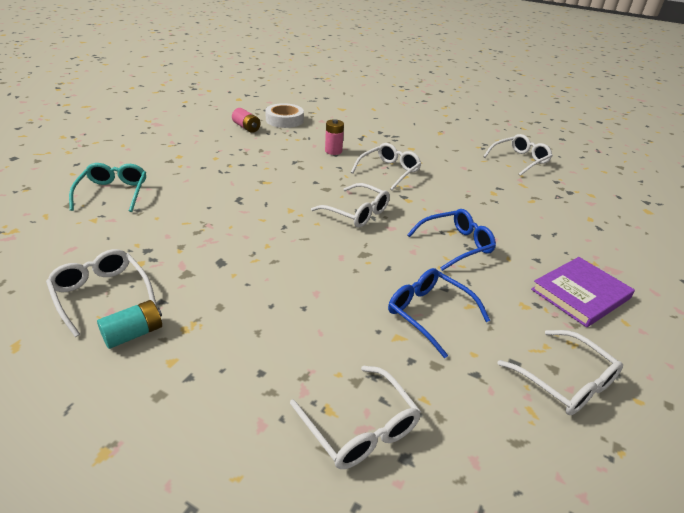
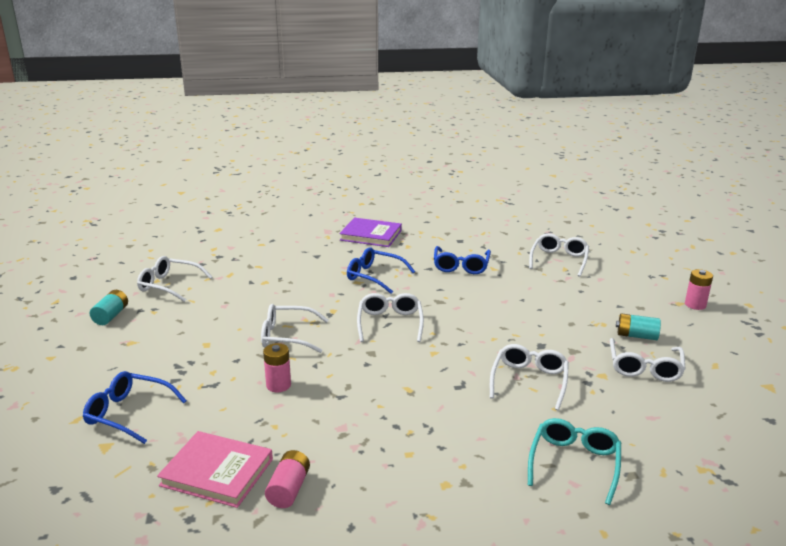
camera: 125 degrees left, 10 degrees down
turquoise glasses [69,163,146,212] -> turquoise glasses turned 150 degrees clockwise [528,418,621,505]
white tape [265,103,304,128] -> pink book [157,431,273,508]
white glasses [497,330,623,415] -> white glasses moved to [490,344,569,410]
none -> blue glasses [83,371,187,444]
none -> turquoise battery [90,290,128,325]
none -> pink battery [685,269,713,310]

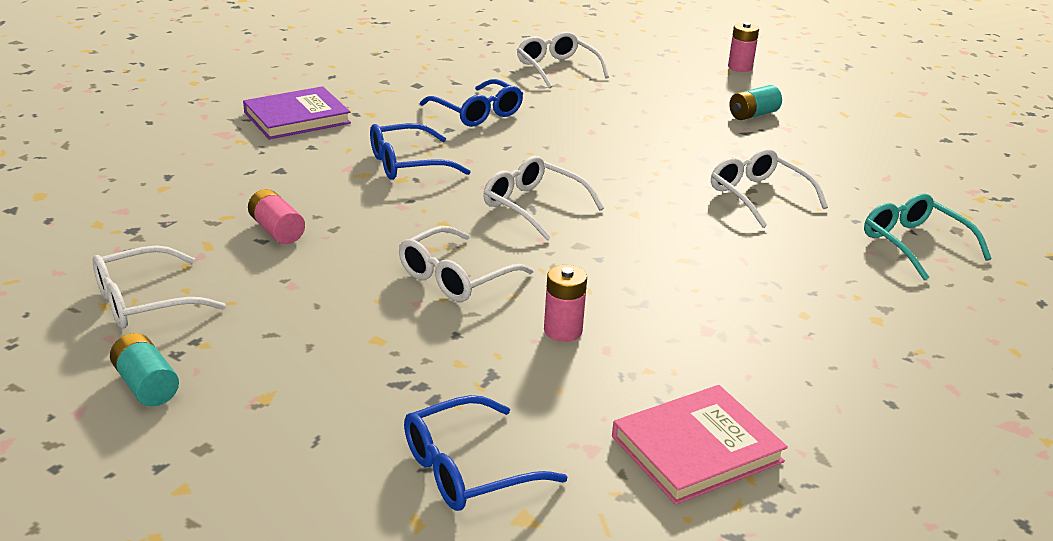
camera: 50 degrees left, 5 degrees up
pink battery [265,450,310,508] -> pink battery moved to [248,189,305,244]
white glasses [610,338,686,382] -> none

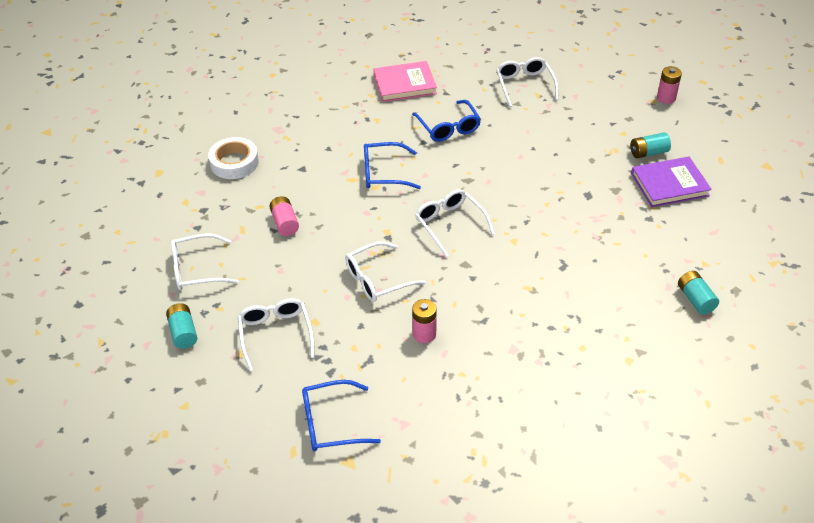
camera: 20 degrees right, 15 degrees up
purple book [243,86,351,139] -> purple book moved to [631,157,712,207]
pink book [612,385,788,505] -> pink book moved to [374,61,437,102]
white glasses [711,149,828,228] -> white glasses moved to [238,298,315,371]
turquoise glasses [864,193,992,281] -> turquoise battery [678,271,719,315]
none -> white tape [208,137,259,179]

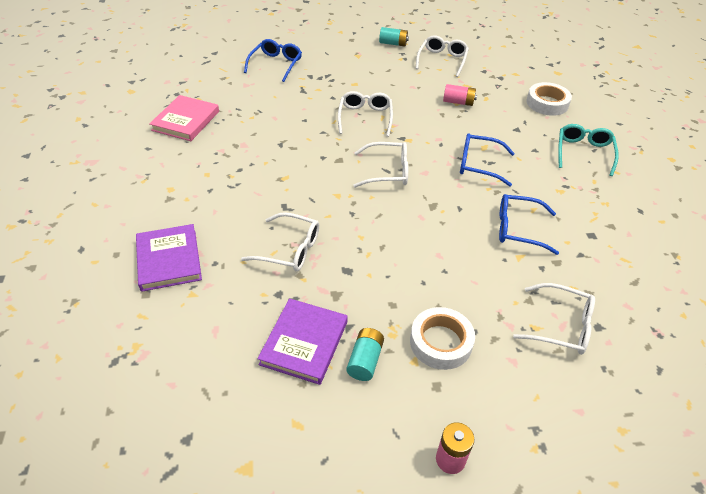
camera: 120 degrees right, 0 degrees up
white glasses [238,298,315,371] -> white glasses moved to [241,212,319,271]
blue glasses [364,142,421,189] -> blue glasses turned 105 degrees counterclockwise [460,133,515,186]
pink book [374,61,437,102] -> pink book moved to [149,95,219,141]
pink battery [412,299,437,343] -> none
turquoise battery [678,271,719,315] -> purple book [136,224,202,292]
none -> white tape [410,307,475,370]
none -> turquoise glasses [558,124,619,176]

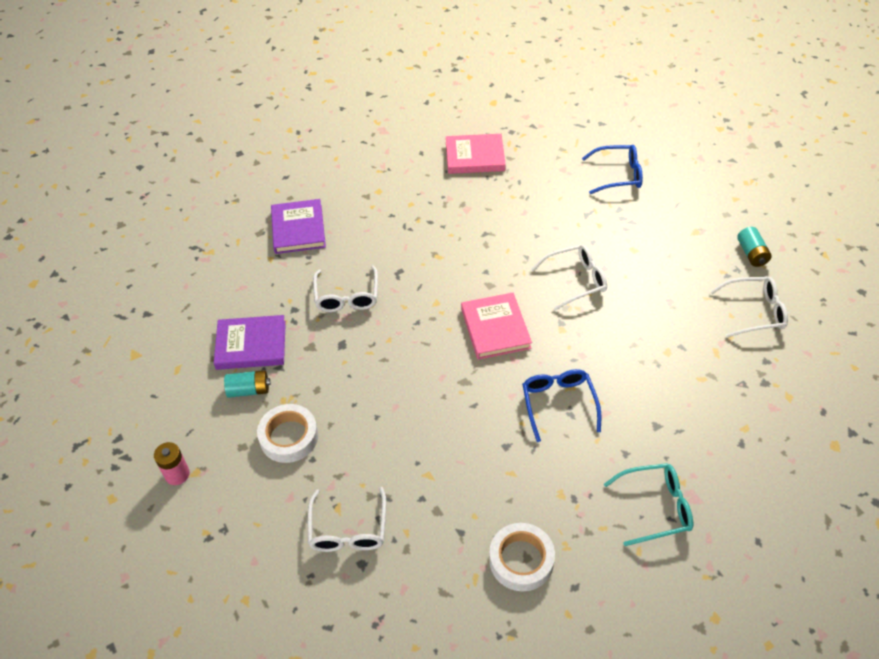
camera: 70 degrees right, 5 degrees up
purple book [136,224,202,292] -> purple book turned 60 degrees counterclockwise [271,199,326,254]
white glasses [353,142,408,188] -> pink book [461,293,532,360]
pink battery [443,84,477,106] -> none
blue glasses [499,194,559,255] -> none
white tape [526,82,572,116] -> white tape moved to [489,523,555,591]

